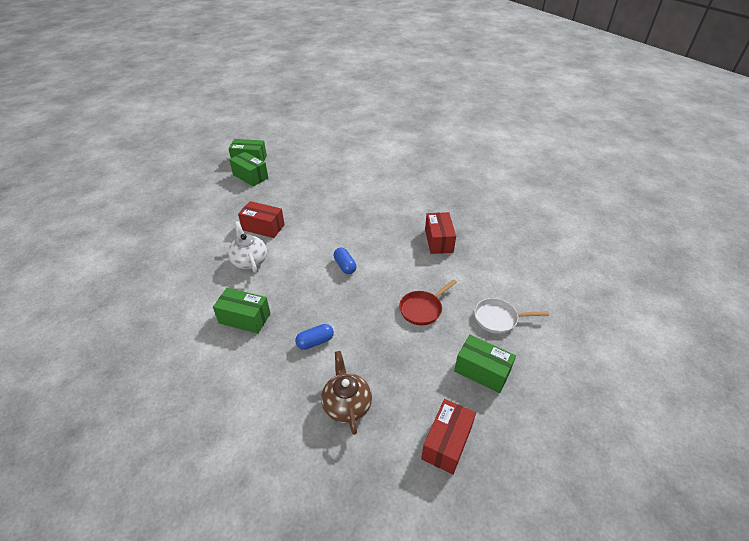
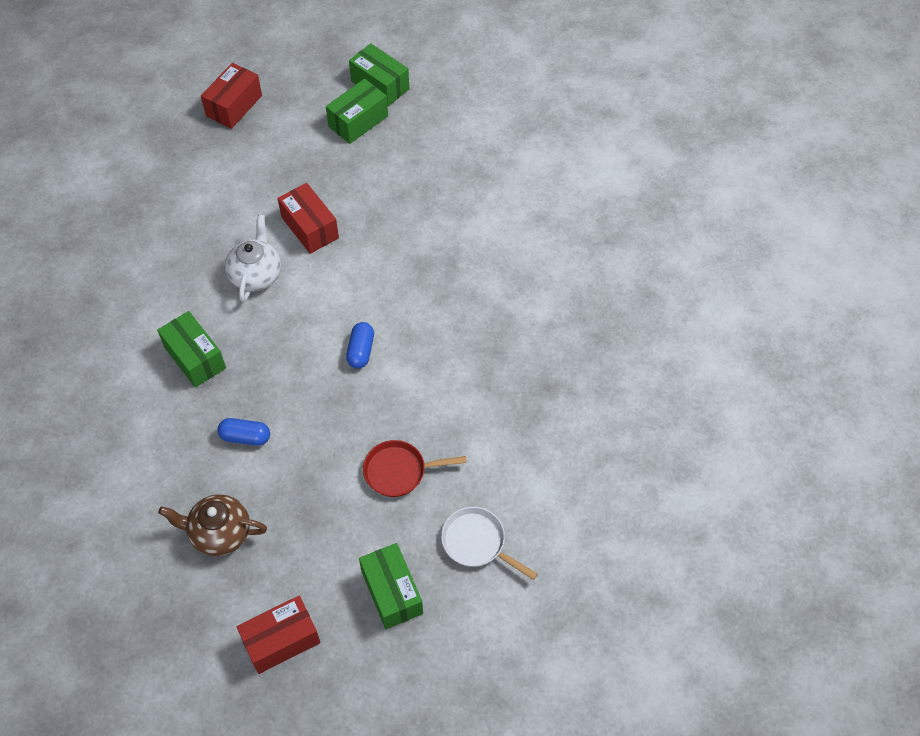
camera: 35 degrees right, 15 degrees up
green box [229,152,268,187] -> green box turned 60 degrees clockwise [326,79,388,144]
brown teapot [321,351,372,435] -> brown teapot turned 105 degrees counterclockwise [158,494,267,556]
red box [425,212,456,254] -> red box moved to [201,63,262,129]

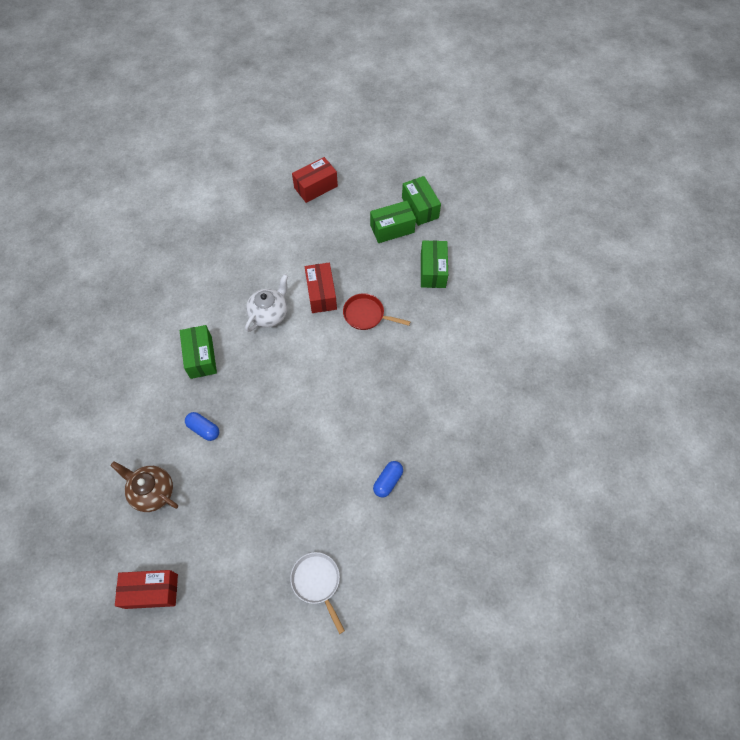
camera: 25 degrees right, 5 degrees up
blue capsule [346,322,374,369] -> blue capsule moved to [373,461,403,498]
green box [359,543,423,629] -> green box moved to [421,241,448,288]
red pan [363,440,467,497] -> red pan moved to [343,293,411,330]

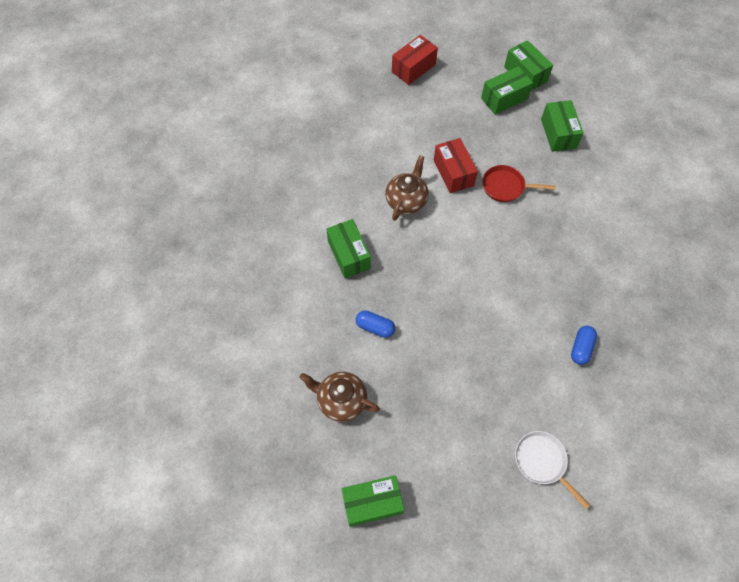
camera: 10 degrees left, 0 degrees up
red box [115,570,178,609] -> green box [342,475,404,527]
white teapot [245,274,288,332] -> brown teapot [385,155,429,221]

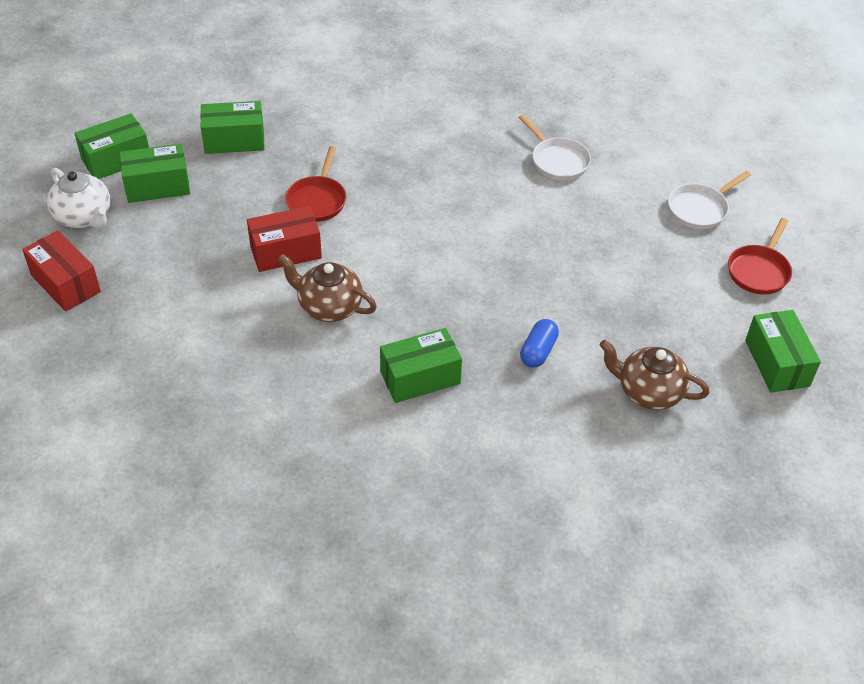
camera: 90 degrees left, 15 degrees down
brown teapot [299,372,380,422] -> brown teapot turned 90 degrees clockwise [600,340,710,410]
green box [481,66,533,115] -> green box turned 75 degrees counterclockwise [119,144,190,203]
blue capsule [571,326,597,365] -> white pan [518,114,591,180]
none -> white teapot [47,168,110,228]
none -> red pan [728,218,792,295]

